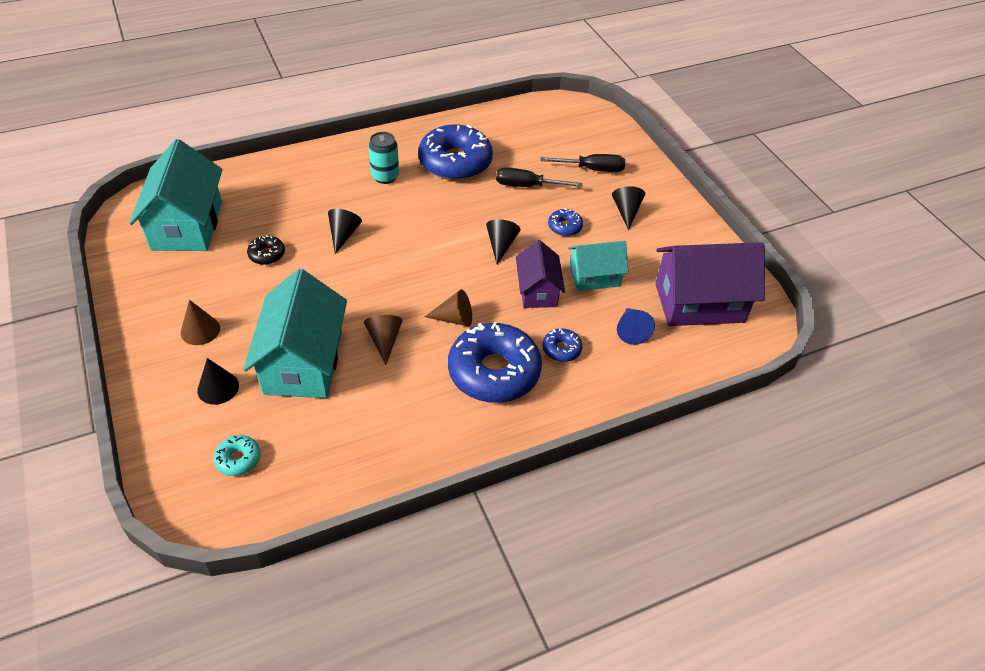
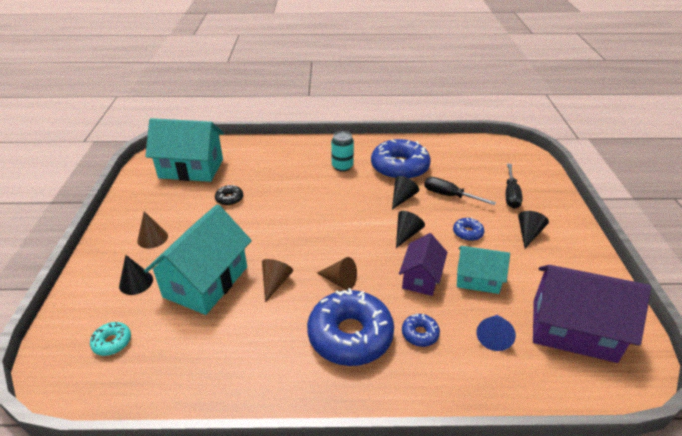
camera: 25 degrees right, 10 degrees down
turquoise house [129,139,223,251] -> turquoise house turned 75 degrees clockwise [145,118,224,182]
black cone [328,209,362,254] -> black cone moved to [392,176,419,210]
black screwdriver [540,154,625,172] -> black screwdriver turned 75 degrees clockwise [506,164,523,209]

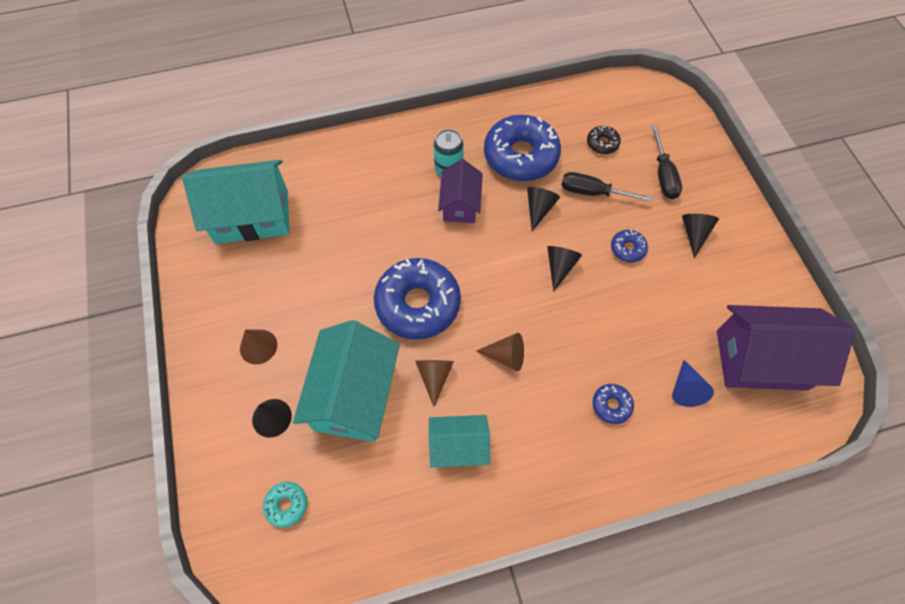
camera: 15 degrees left, 25 degrees up
black donut [215,185,243,206] -> black donut moved to [587,126,621,154]
blue donut [307,288,394,366] -> blue donut moved to [374,258,461,340]
purple house [399,233,447,296] -> purple house moved to [438,159,483,223]
turquoise house [457,246,510,294] -> turquoise house moved to [429,415,490,468]

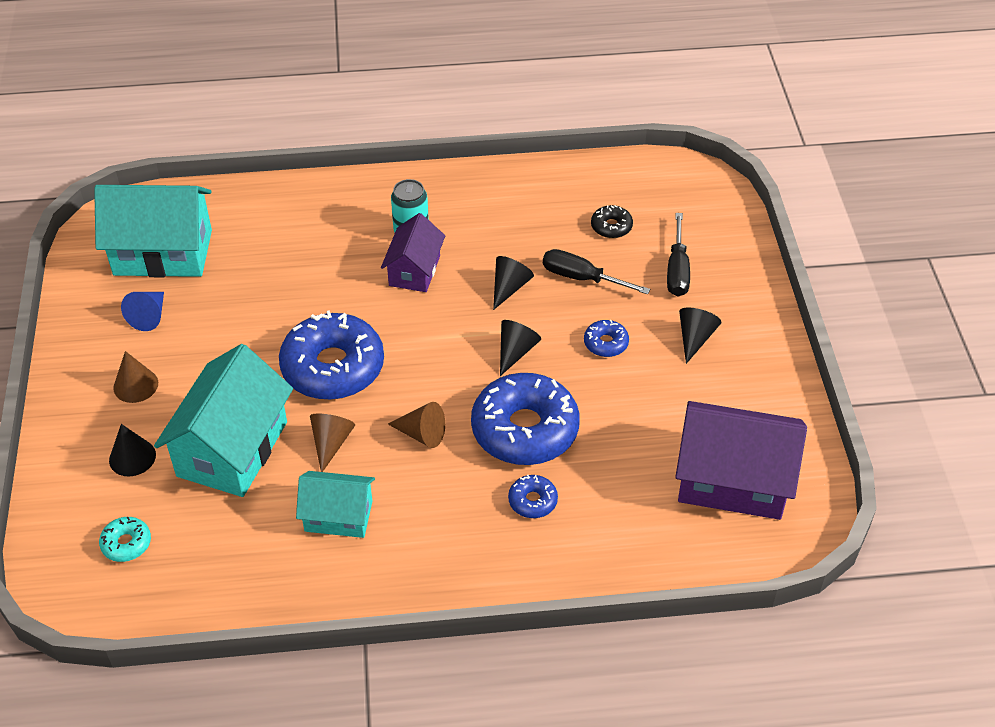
camera: 10 degrees right, 15 degrees down
blue donut [484,115,561,181] -> blue donut moved to [471,373,580,465]
blue cone [672,360,714,407] -> blue cone moved to [121,292,164,331]

